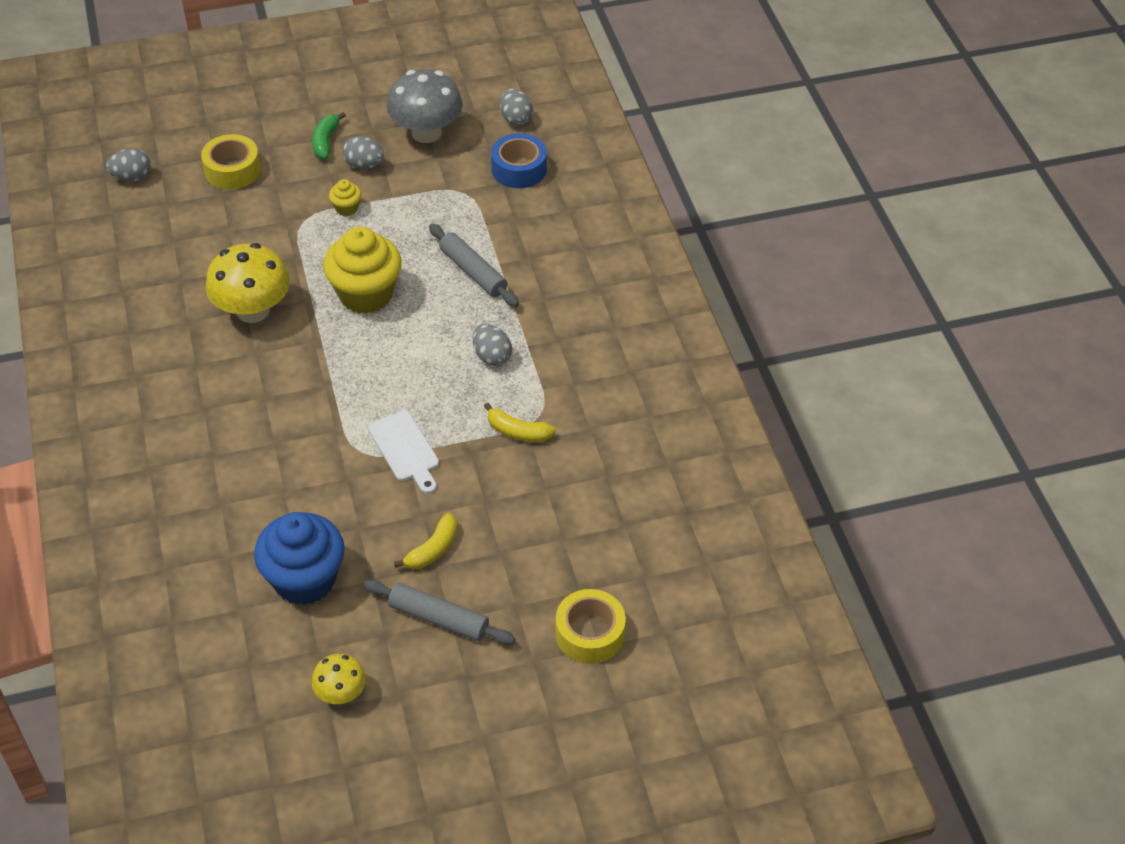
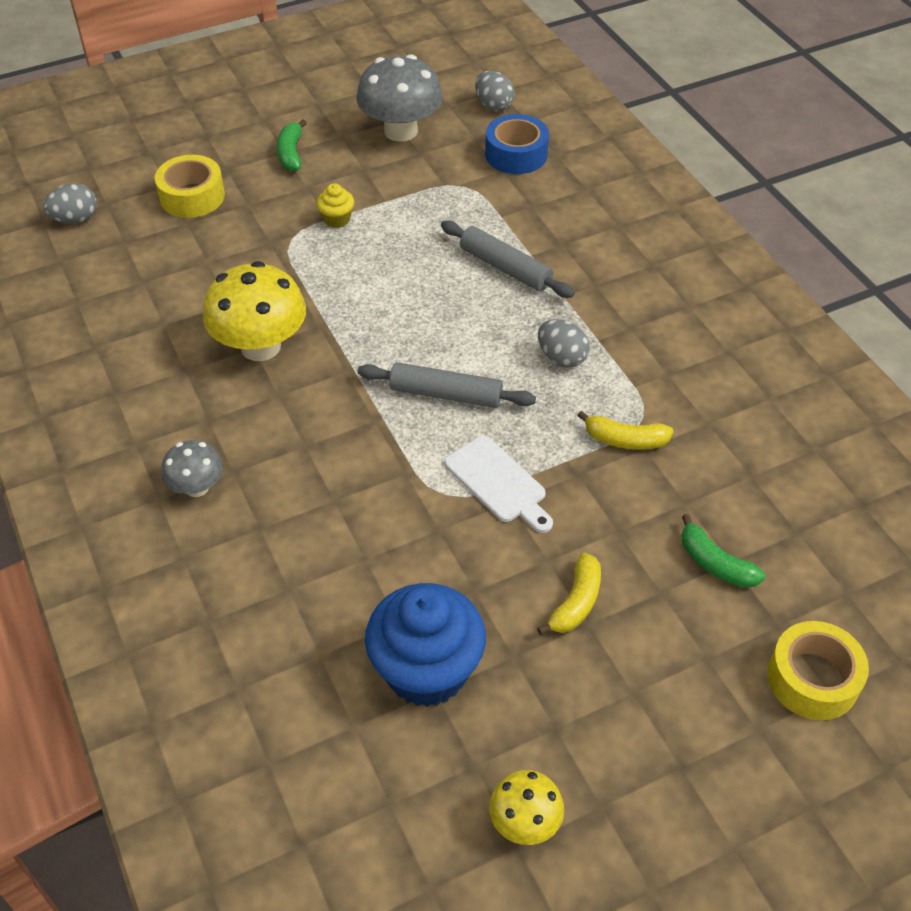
camera: 10 degrees left, 0 degrees up
yellow cupcake [323,227,402,314] -> none
grey egg [342,136,384,169] -> none
grey rolling pin [363,579,515,645] -> grey rolling pin moved to [357,362,536,408]
none -> grey mushroom [161,440,223,497]
none -> green banana [681,514,765,588]

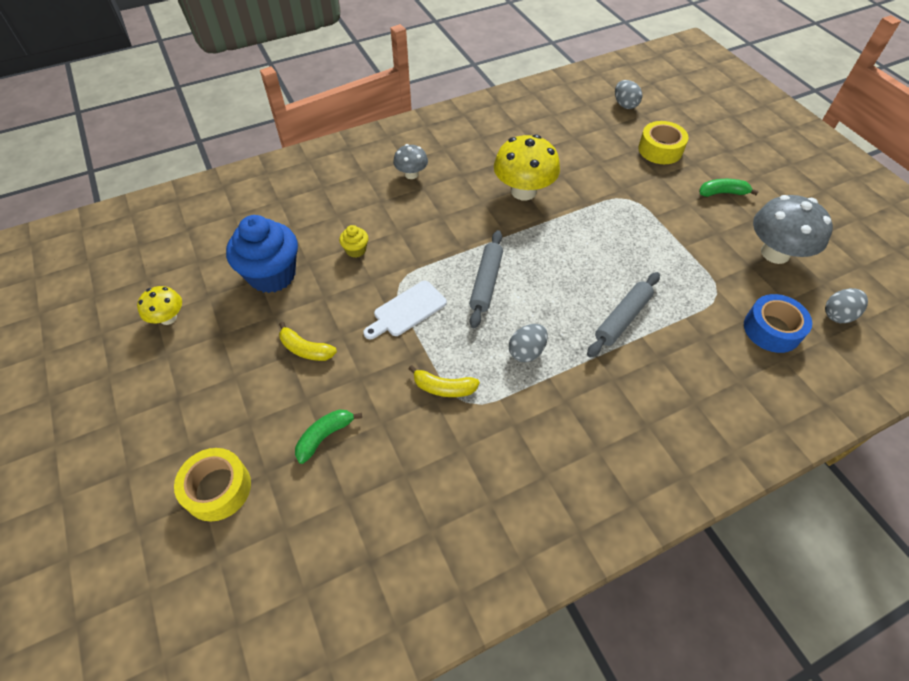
camera: 90 degrees right, 5 degrees up
yellow cupcake [316,183,354,228] -> yellow cupcake moved to [339,225,368,258]
yellow banana [577,411,674,450] -> yellow banana turned 90 degrees counterclockwise [408,365,480,397]

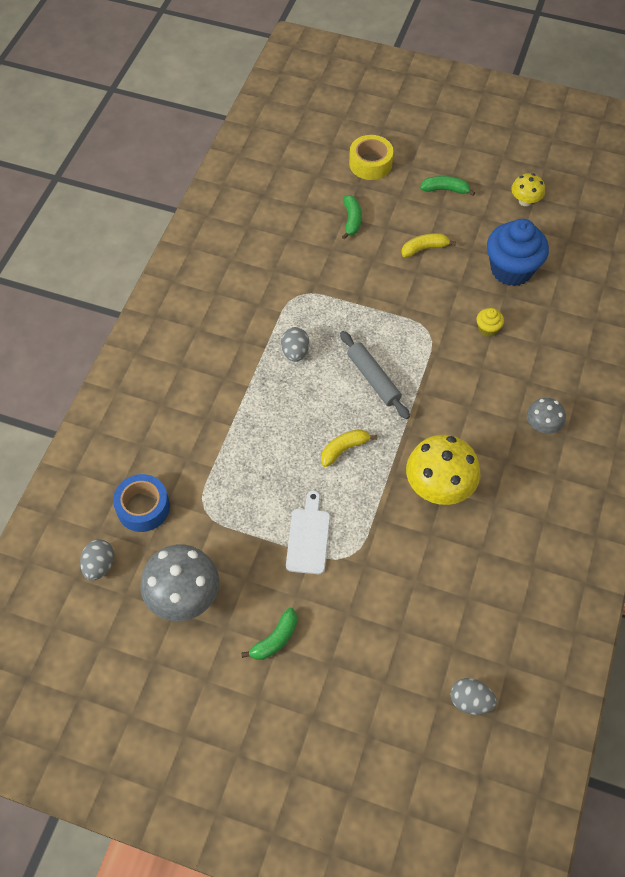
camera: 135 degrees right, 5 degrees up
white cutting board [363,281,447,340] -> white cutting board moved to [286,491,330,574]
yellow banana [408,365,480,397] -> yellow banana moved to [321,429,377,467]
grey rolling pin [587,272,660,358] -> none
yellow tape [638,121,689,164] -> none
none -> green banana [420,176,475,196]

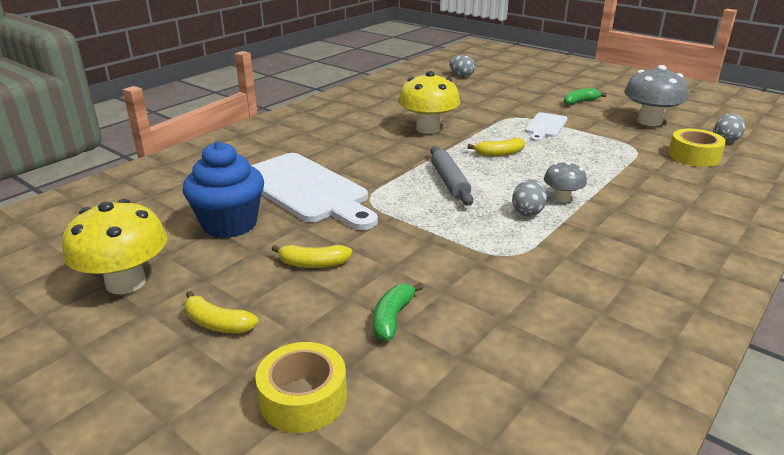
camera: 160 degrees left, 30 degrees down
blue tape [113,474,170,532] -> yellow tape [668,129,726,167]
green banana [420,176,475,196] -> yellow banana [184,291,258,333]
yellow cupcake [476,308,504,337] -> white cutting board [251,153,378,230]
yellow mushroom [511,173,545,206] -> yellow mushroom [62,199,167,294], size x1.83
grey mushroom [527,398,566,433] -> grey mushroom moved to [544,161,587,202]

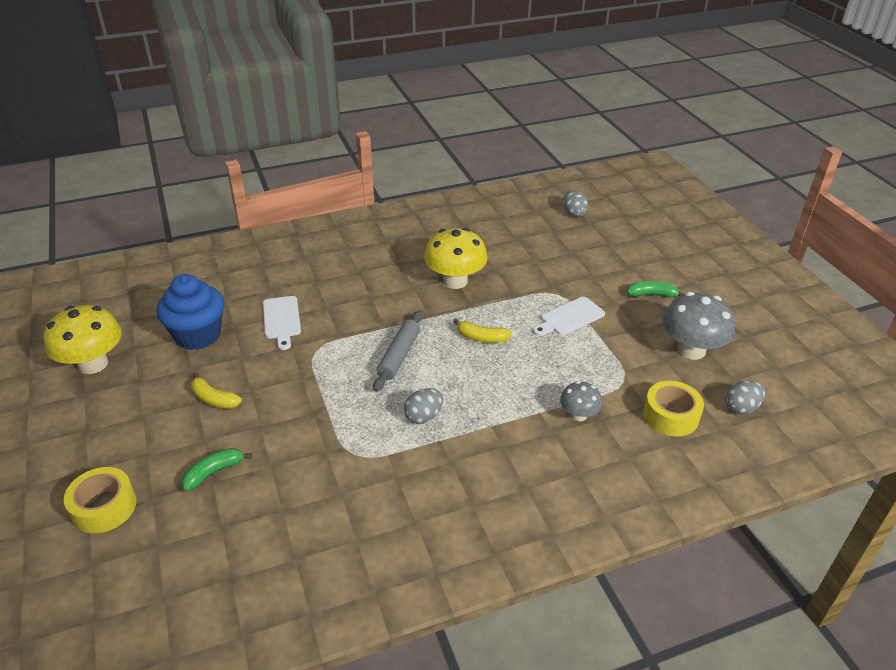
camera: 30 degrees right, 10 degrees up
yellow banana [184,291,258,333] -> none
white cutting board [251,153,378,230] -> white cutting board [263,296,301,350], size x0.51
grey mushroom [544,161,587,202] -> grey mushroom moved to [560,381,602,421]

